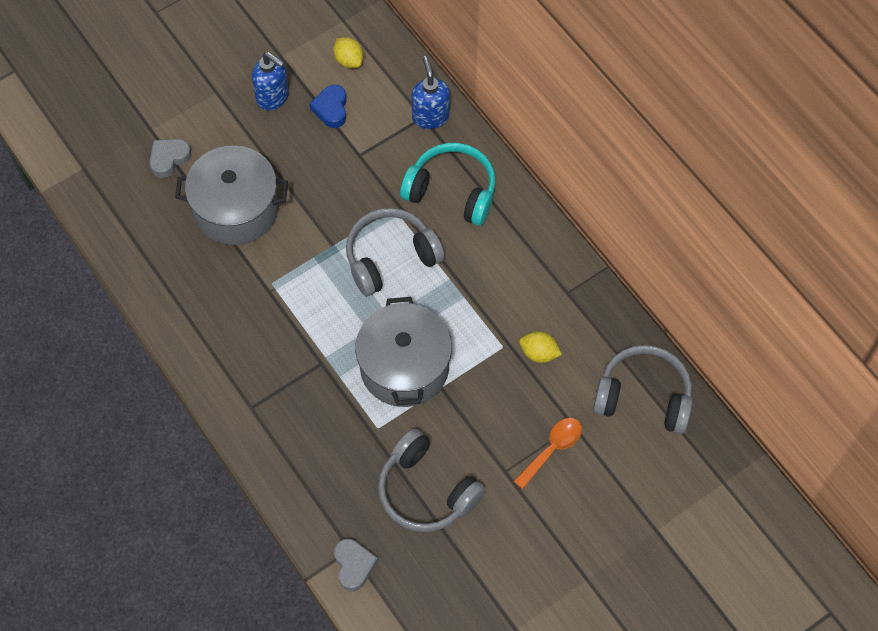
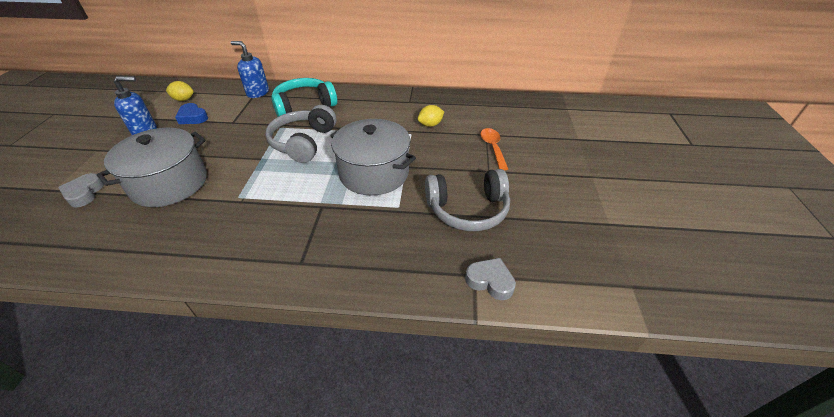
camera: 50 degrees left, 20 degrees down
grey headphones [593,345,693,434] -> none

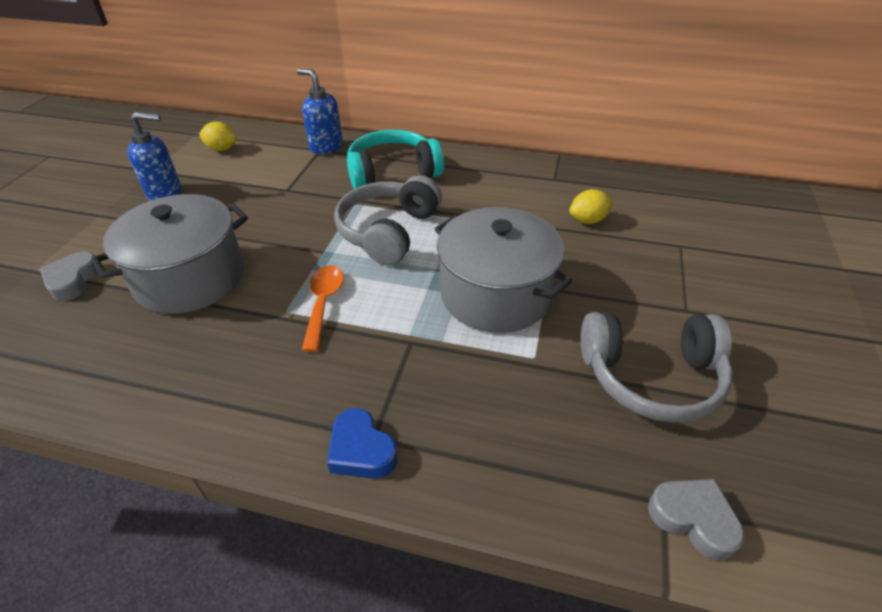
camera: 10 degrees right, 0 degrees up
blue heart [175,103,208,124] -> blue heart moved to [327,408,398,479]
orange spoon [480,128,508,171] -> orange spoon moved to [302,265,344,352]

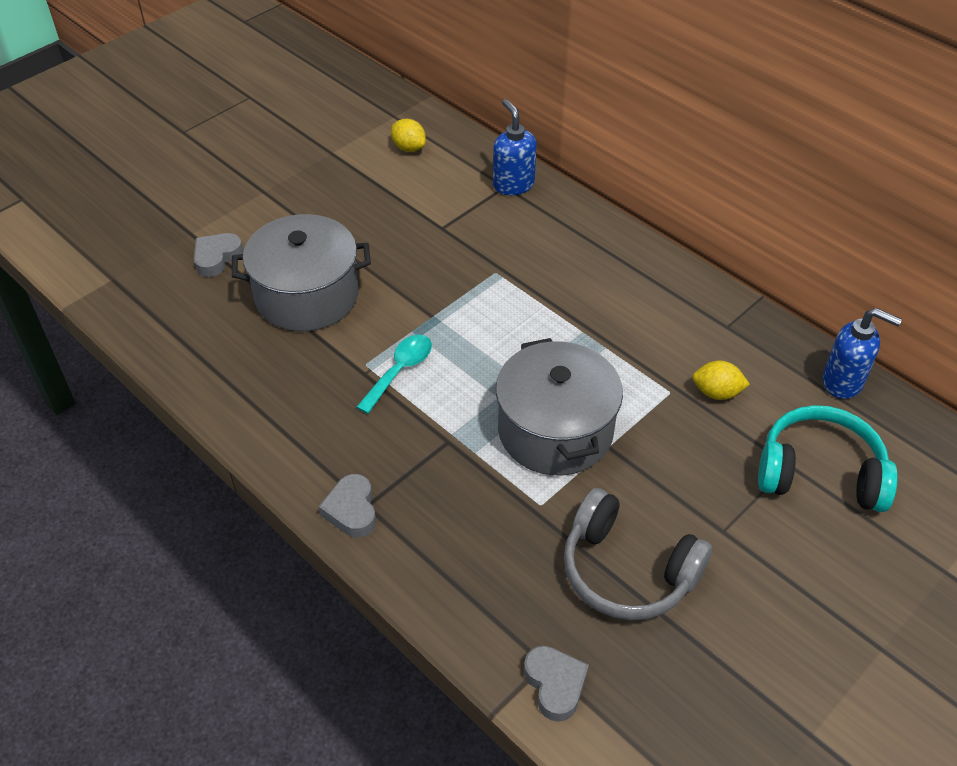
camera: 30 degrees right, 5 degrees up
blue soap dispenser [128,112,181,201] -> blue soap dispenser moved to [823,308,902,399]
orange spoon [302,265,344,352] -> turquoise spoon [356,335,432,414]
blue heart [327,408,398,479] -> grey heart [318,474,376,538]
grey headphones [334,175,442,266] -> none
turquoise headphones [347,130,444,189] -> turquoise headphones moved to [758,405,898,512]

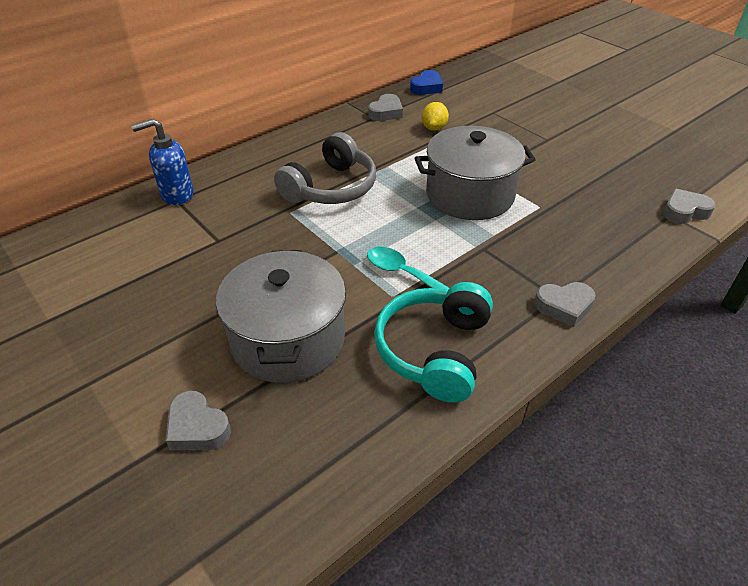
camera: 85 degrees left, 5 degrees down
yellow lemon [391,119,426,152] -> none
grey headphones [564,488,712,620] -> grey headphones moved to [274,132,376,204]
turquoise headphones [758,405,898,512] -> turquoise headphones moved to [374,282,493,403]
blue soap dispenser [823,308,902,399] -> blue heart [410,70,443,95]
none -> grey heart [368,94,403,121]

